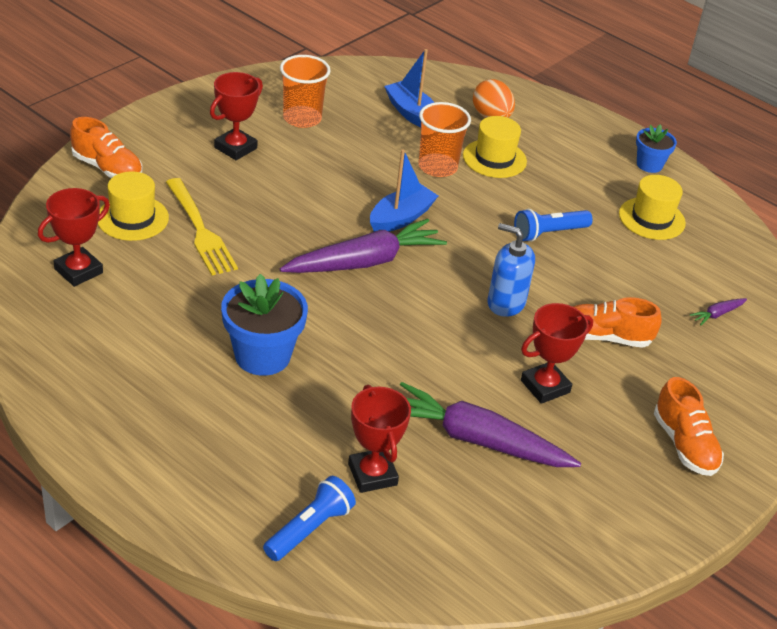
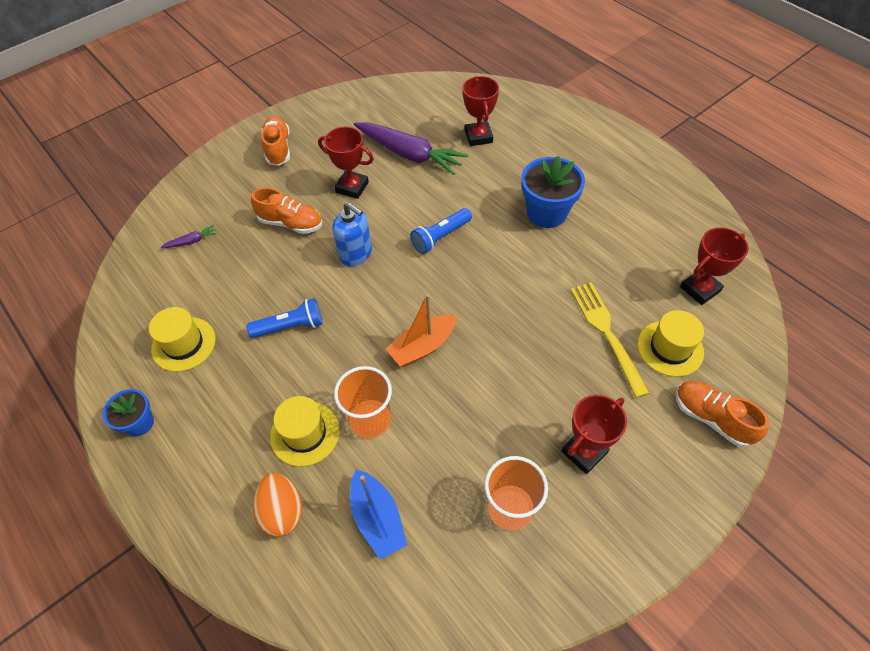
camera: 165 degrees left, 15 degrees up
blue flashlight [263,476,356,561] -> blue flashlight moved to [410,208,472,254]
purple carrot [280,219,447,273] -> none
blue boat [370,149,438,232] -> orange boat [386,294,456,367]
red trophy [521,303,593,404] -> red trophy turned 45 degrees clockwise [318,127,374,199]

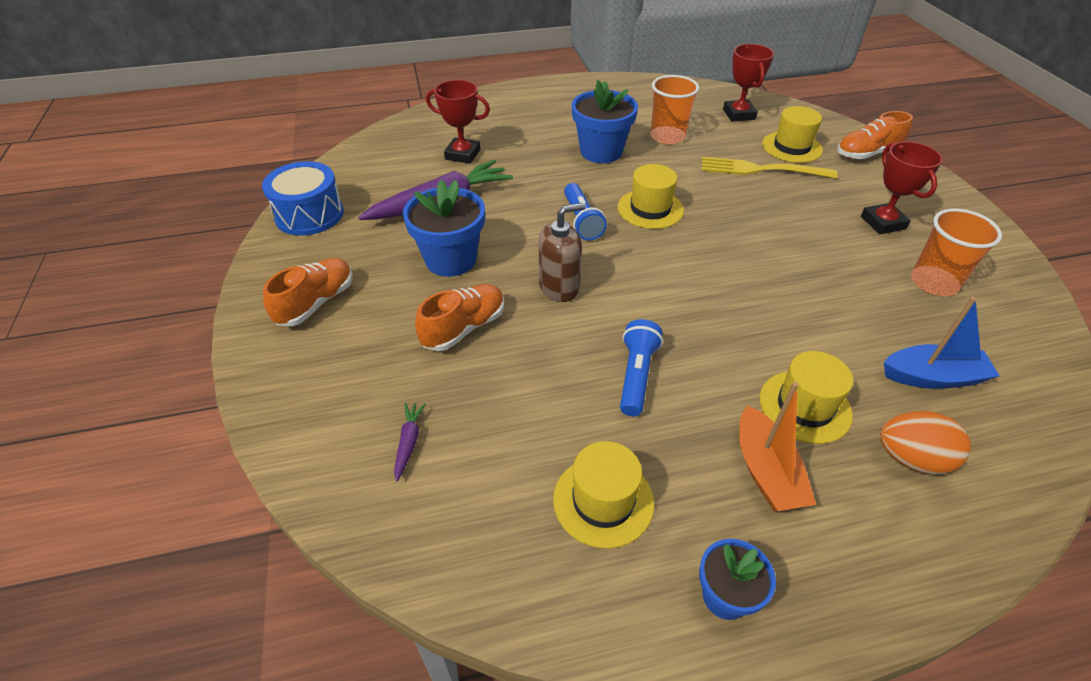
camera: 65 degrees left, 10 degrees down
orange shoe [261,116,290,166] -> orange shoe turned 105 degrees clockwise [263,258,352,326]
red trophy [318,127,374,199] -> blue flower pot [403,180,485,277]
blue soap dispenser [332,202,372,266] -> brown soap dispenser [539,203,585,302]
orange cup [334,366,392,438] -> orange cup moved to [650,75,699,145]
orange boat [386,294,456,367] -> orange boat moved to [739,382,816,511]
none -> blue drum [262,161,344,236]
none -> yellow hat [618,164,684,229]

